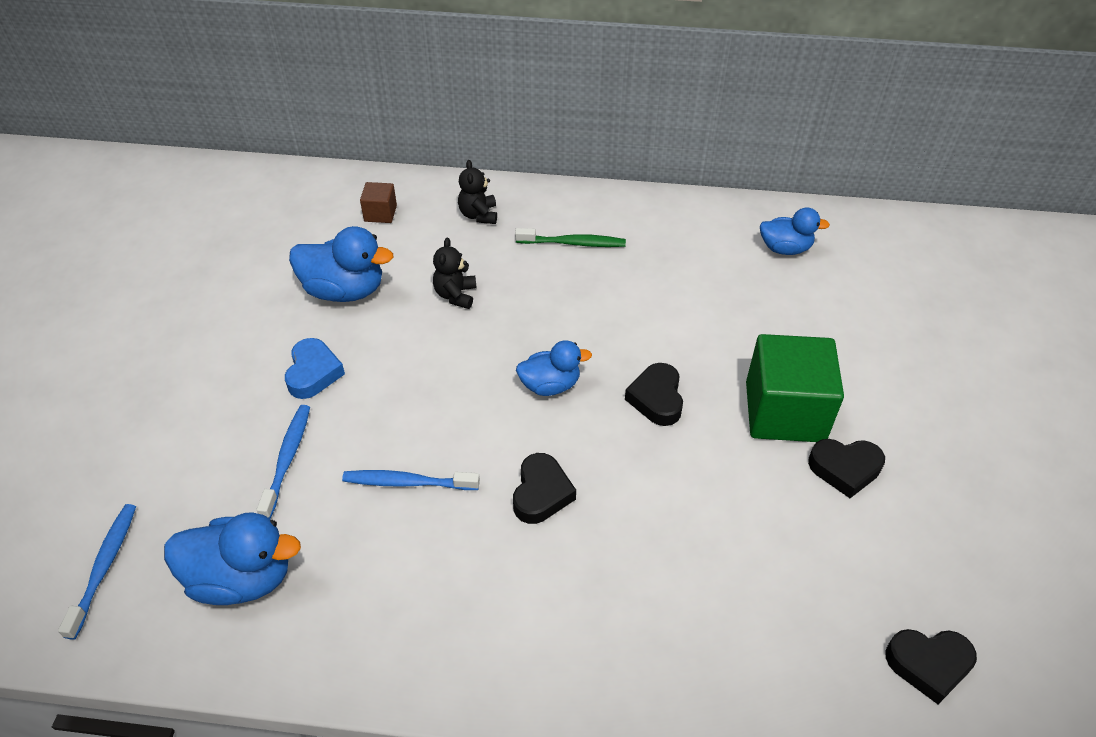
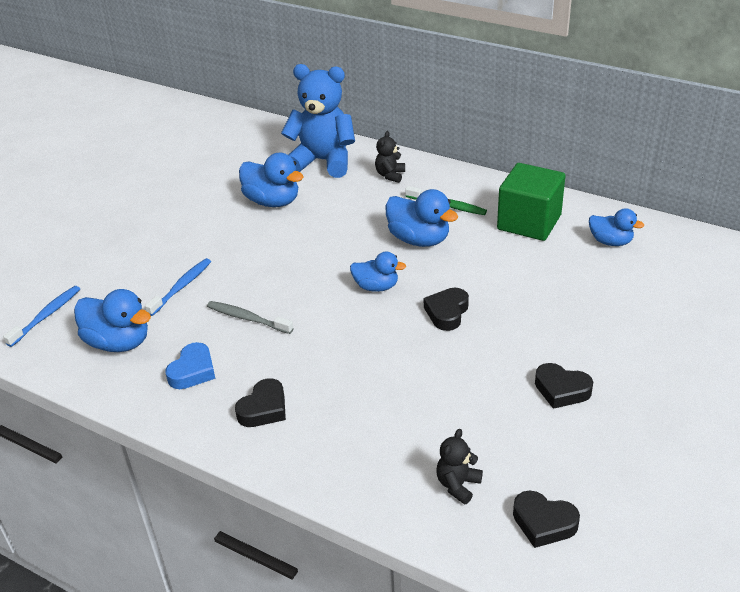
camera: 25 degrees right, 10 degrees down
blue heart [285,338,345,399] -> blue heart moved to [166,342,215,389]
blue toothbrush [342,470,480,490] -> grey toothbrush [207,301,294,334]
brown cube [360,182,397,223] -> blue teddy bear [281,64,355,178]
black teddy bear [433,238,477,309] -> black teddy bear moved to [436,429,483,505]
black heart [513,453,576,524] -> black heart moved to [235,379,286,427]
green cube [746,334,844,442] -> green cube moved to [497,163,566,241]
none -> blue duck [385,189,458,247]

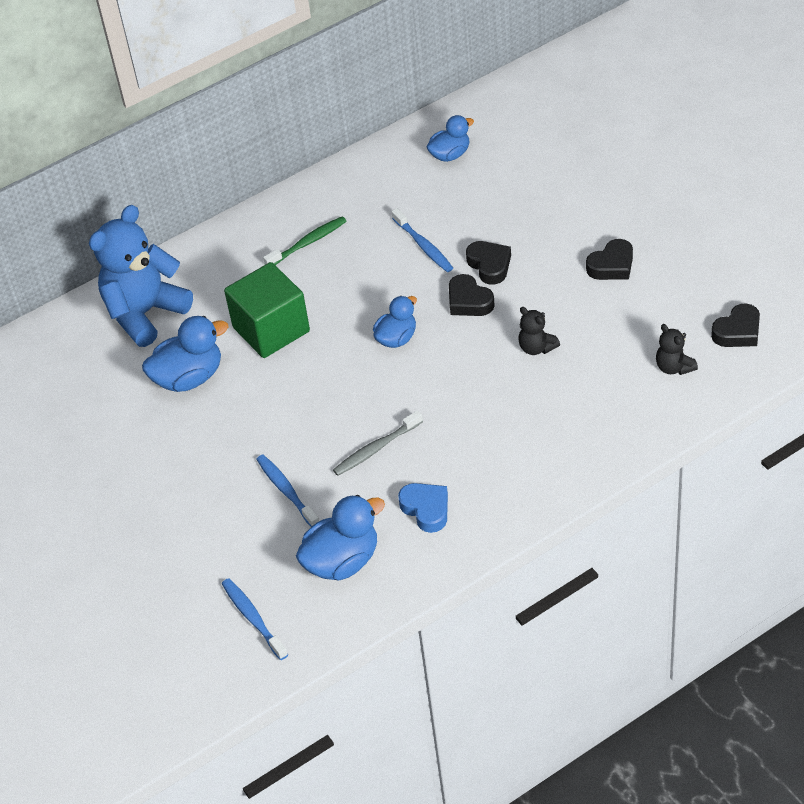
camera: 60 degrees left, 10 degrees up
black heart [235,379,286,427] -> black heart moved to [466,241,511,285]
black teddy bear [375,131,405,183] -> black teddy bear moved to [518,307,560,355]
blue duck [385,189,458,247] -> none
green cube [497,163,566,241] -> green cube moved to [224,262,310,358]
none -> blue toothbrush [392,208,453,272]

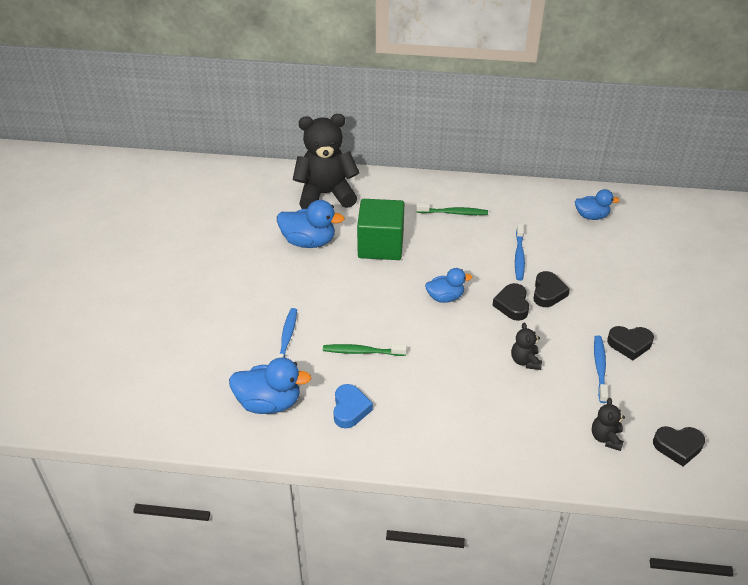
camera: 35 degrees right, 5 degrees down
blue teddy bear [89,205,193,347] -> black teddy bear [293,114,360,209]
blue toothbrush [222,578,288,660] -> blue toothbrush moved to [594,335,608,403]
grey toothbrush [333,410,423,476] -> green toothbrush [323,344,407,356]

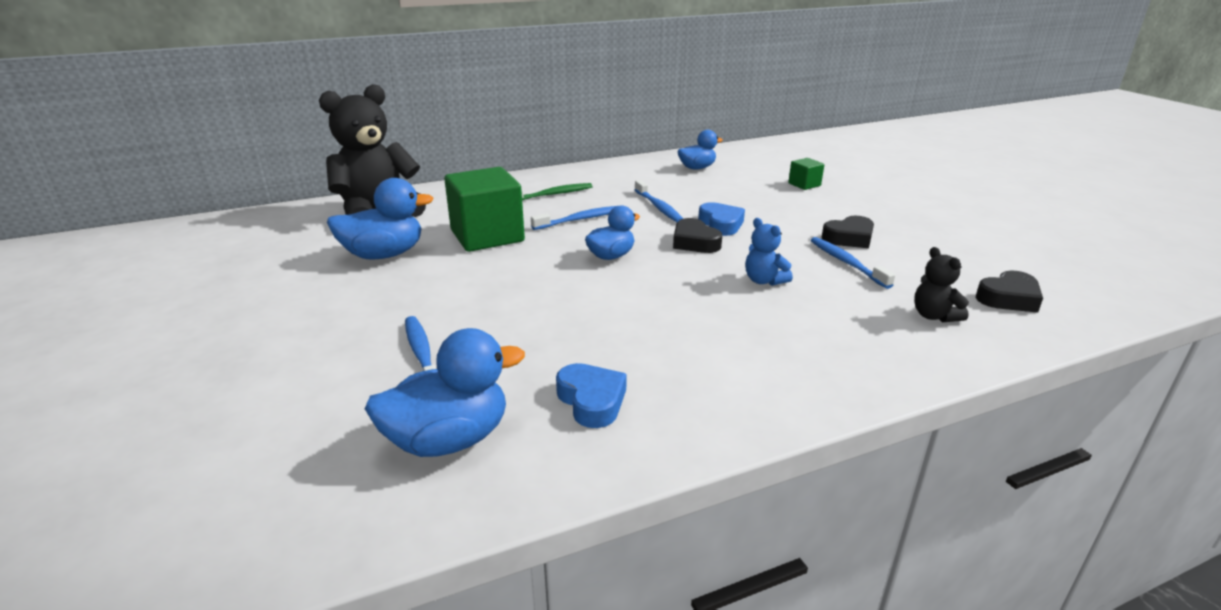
camera: 30 degrees left, 15 degrees down
green toothbrush [323,344,407,356] -> none
black teddy bear [511,322,542,370] -> blue teddy bear [745,218,793,286]
black heart [533,271,570,307] -> blue heart [698,202,745,236]
none -> blue toothbrush [531,206,616,230]
none -> green cube [788,158,824,190]

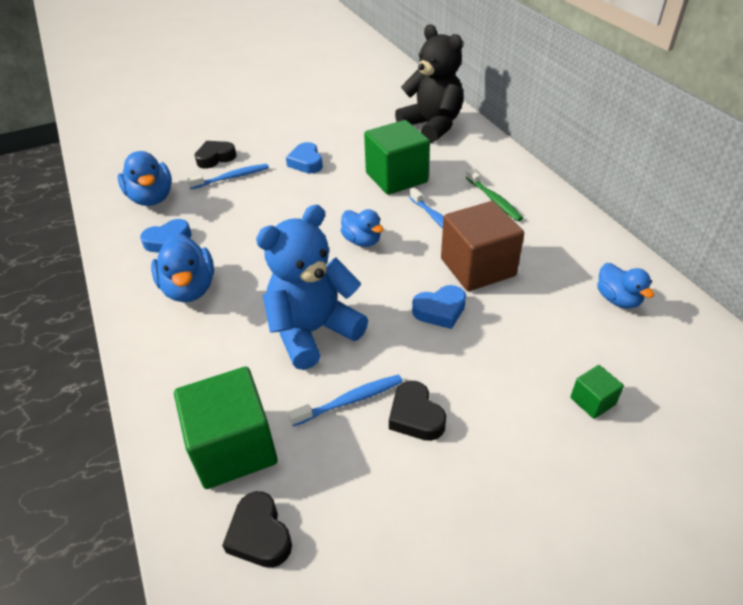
camera: 90 degrees right, 15 degrees up
blue duck [327,178,434,259] -> blue duck moved to [151,233,214,302]
blue toothbrush [634,180,683,222] -> brown cube [441,201,524,291]
black heart [673,218,722,253] -> black heart moved to [195,141,237,169]
blue teddy bear [745,218,793,286] -> blue teddy bear [256,205,368,370], size x2.26
black teddy bear [914,247,969,322] -> green cube [174,367,278,489]
none -> blue heart [286,142,323,173]

